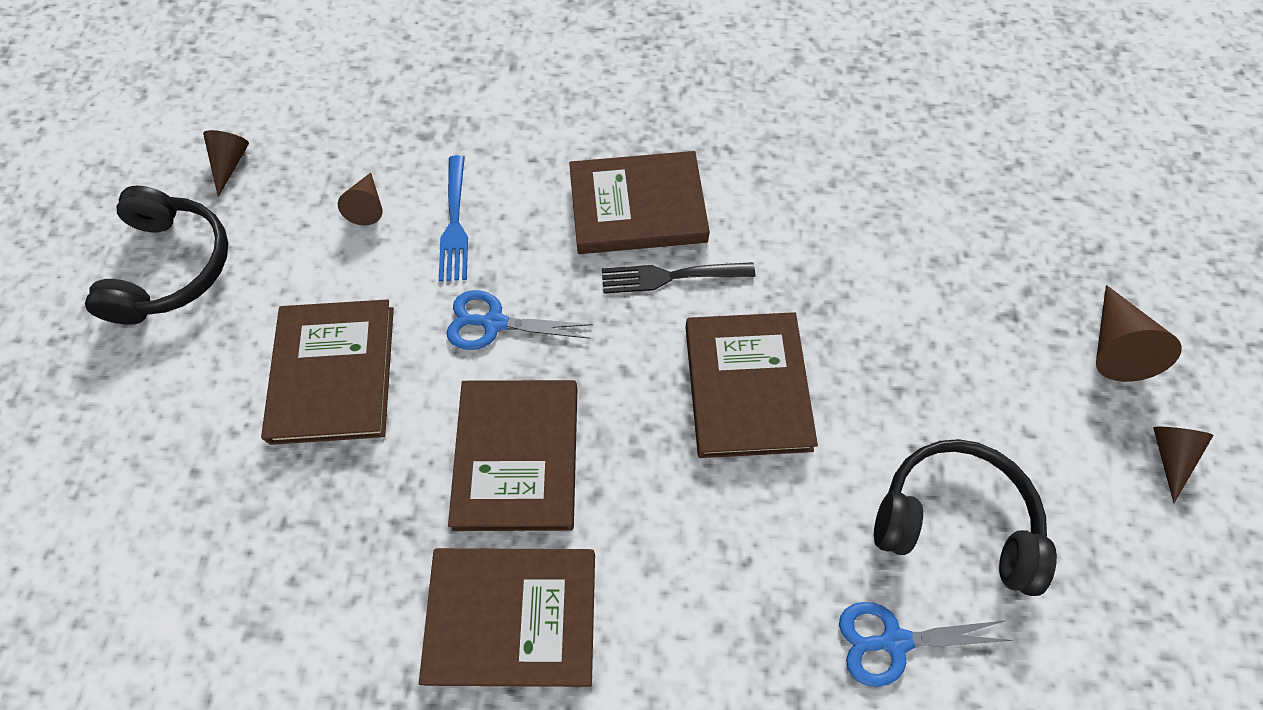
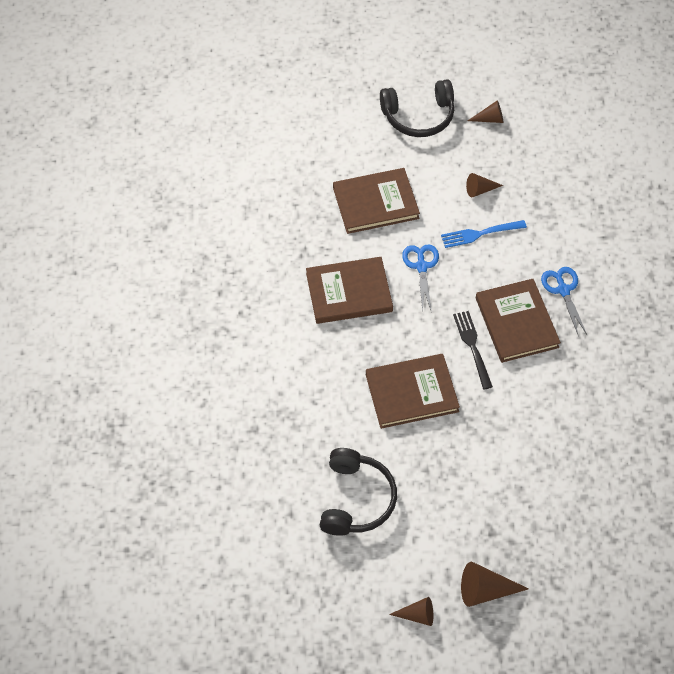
camera: 80 degrees right, 5 degrees down
brown book [419,548,595,687] -> none
blue scissors [839,602,1014,687] -> blue scissors moved to [541,267,587,334]

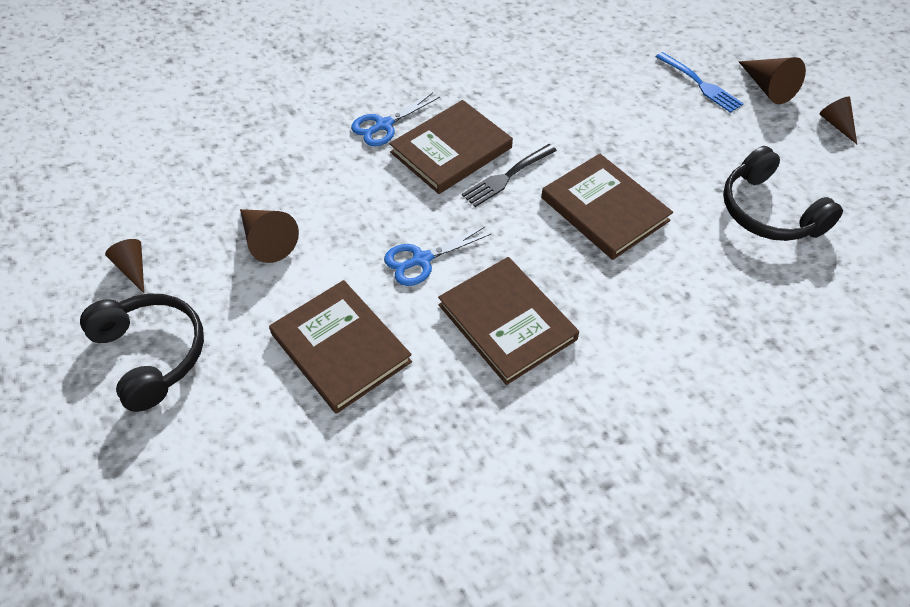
camera: 115 degrees left, 5 degrees down
black headphones [320,448,397,536] -> black headphones turned 105 degrees counterclockwise [723,146,843,241]
blue fork [441,220,527,248] -> blue fork moved to [656,52,744,113]
brown cone [466,173,503,197] -> brown cone [240,209,299,263], size x1.55

